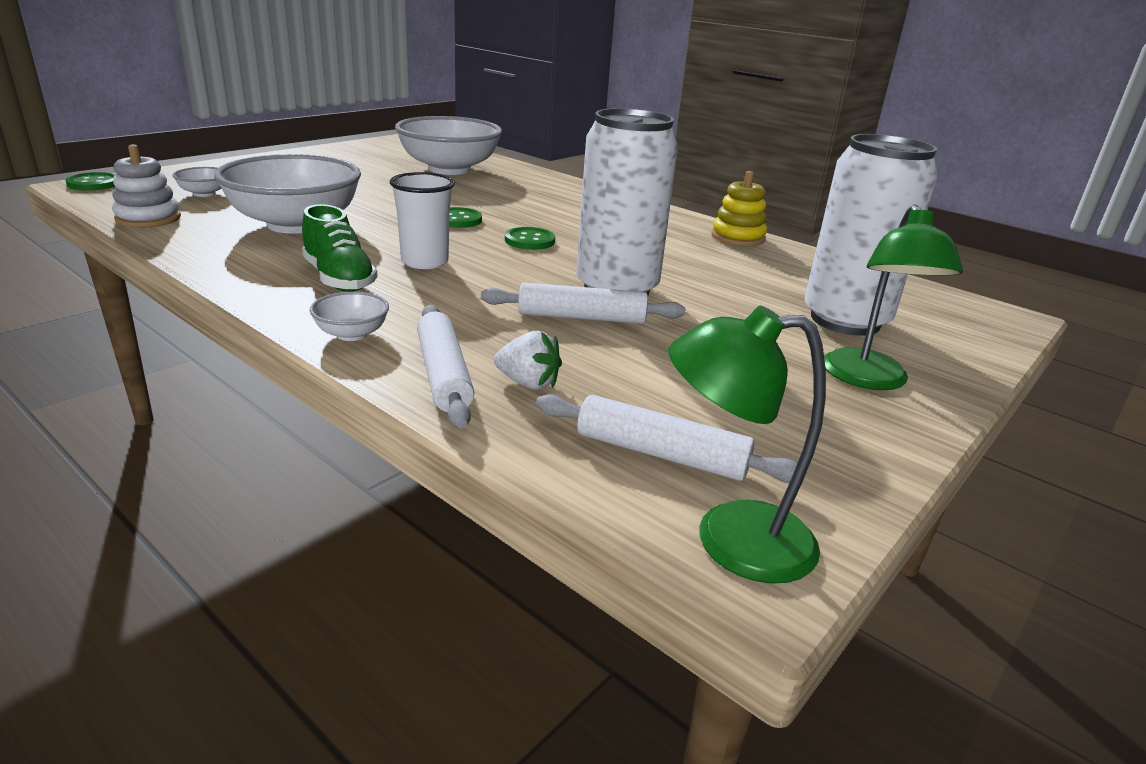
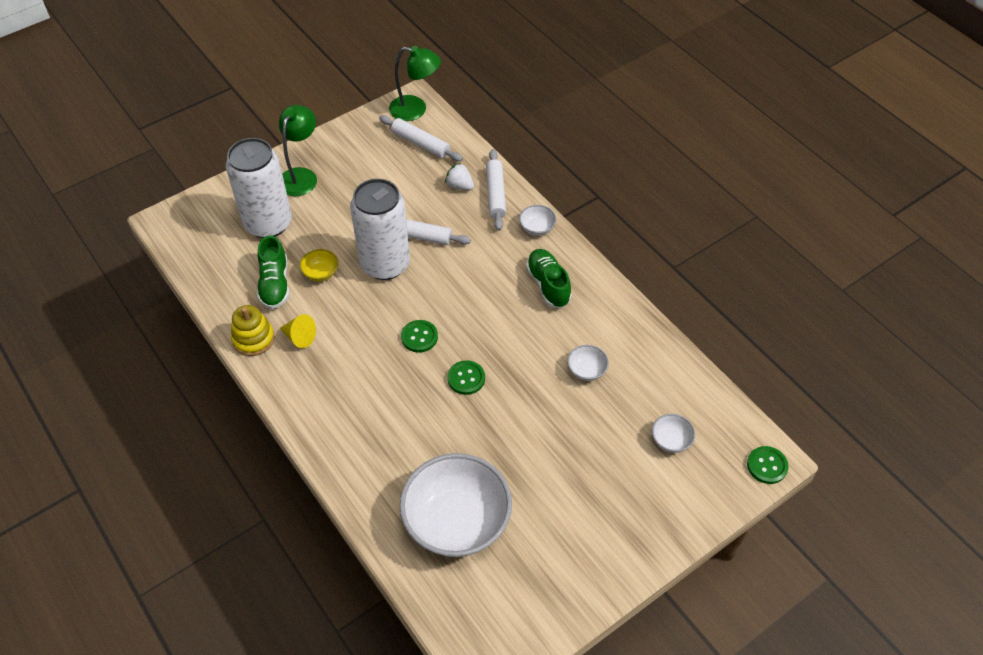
camera: 165 degrees left, 25 degrees up
white stacking toy [112,144,181,228] -> none
white bowl [214,154,361,234] -> white bowl [567,345,609,381], size x0.41
white cup [390,172,455,269] -> none
none -> green shoe [257,235,290,309]
none -> yellow cone [280,314,316,348]
none -> yellow bowl [300,249,338,282]

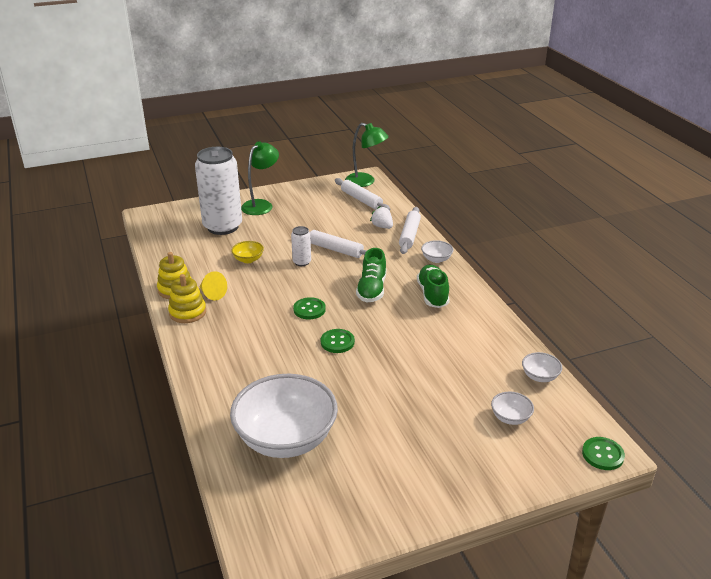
camera: 15 degrees right, 20 degrees down
green shoe [257,235,290,309] -> green shoe moved to [356,248,386,302]
white can [350,179,410,280] -> white can [291,226,311,266], size x0.44
white bowl [567,345,609,381] -> white bowl moved to [522,352,562,382]
none -> yellow stacking toy [168,274,206,323]

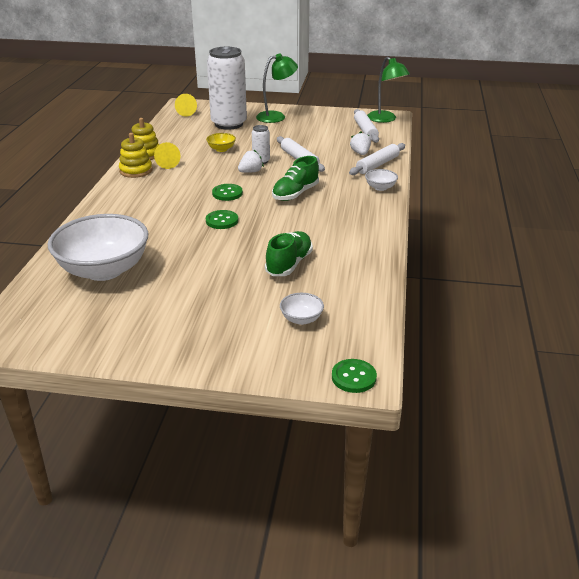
camera: 30 degrees right, 0 degrees up
green shoe [417,265,450,308] -> green shoe moved to [265,231,313,276]
white bowl [522,352,562,382] -> none
none -> yellow cone [175,94,197,117]
none -> white strawberry [238,150,264,173]

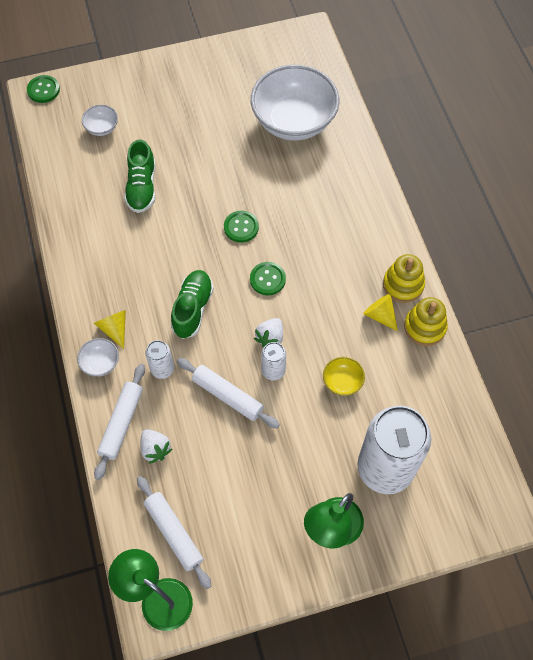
camera: 155 degrees right, 30 degrees up
yellow cone [175,94,197,117] -> yellow cone moved to [94,310,126,349]
none -> white can [145,340,174,379]

